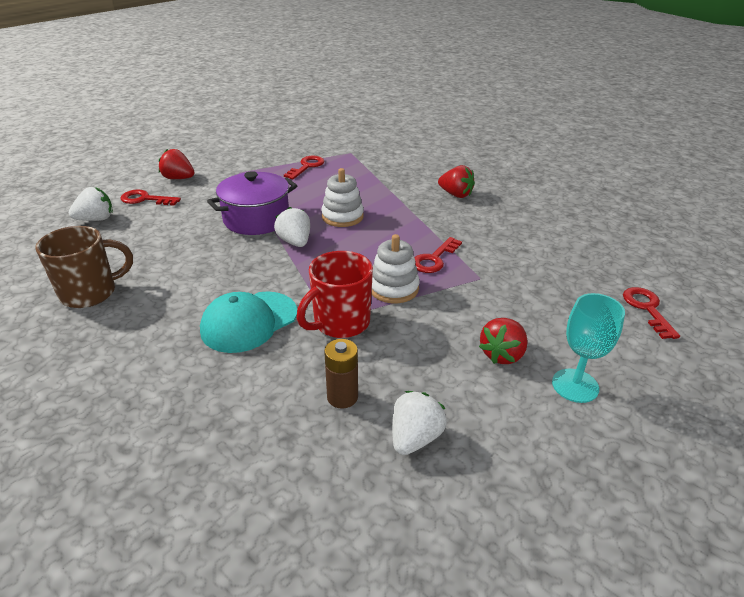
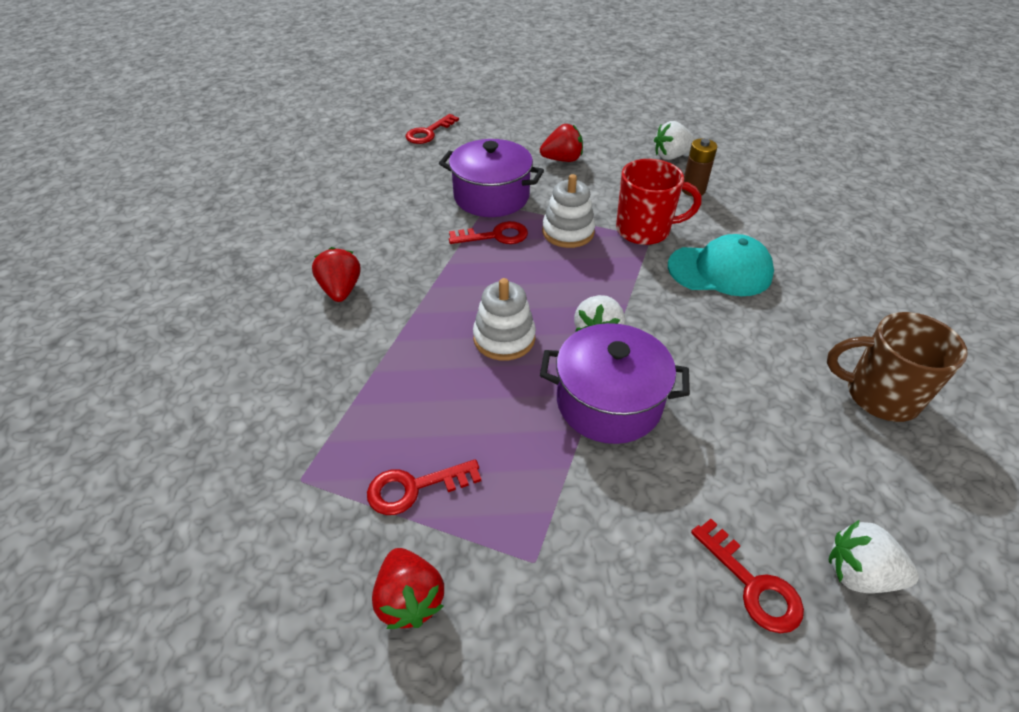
camera: 135 degrees left, 10 degrees up
red strawberry [159,149,195,179] -> red strawberry moved to [372,548,444,629]
turquoise goblet [552,293,625,403] -> none
none -> purple pot [439,139,544,217]

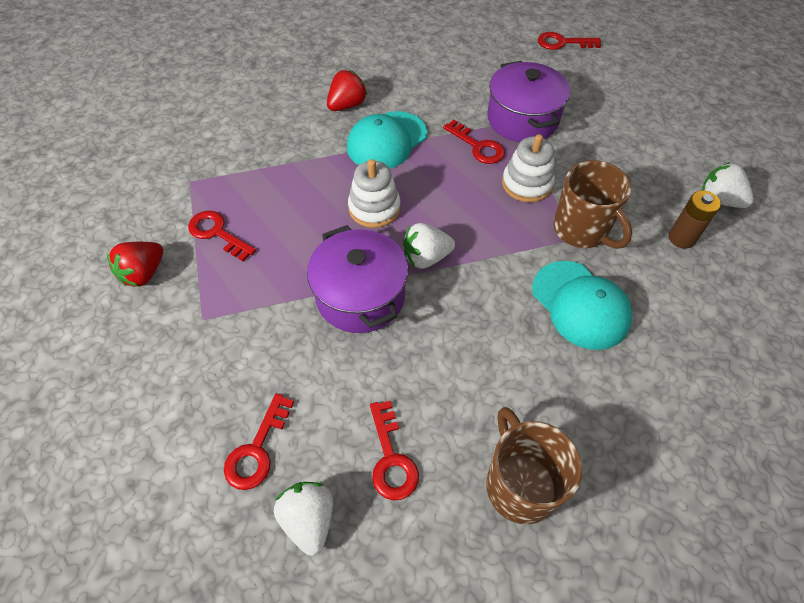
camera: 55 degrees right, 10 degrees up
red strawberry [540,124,583,162] -> none
red mug [616,159,701,245] -> brown mug [553,160,632,249]
none -> turquoise cap [347,111,427,169]
none -> red key [370,401,419,500]

